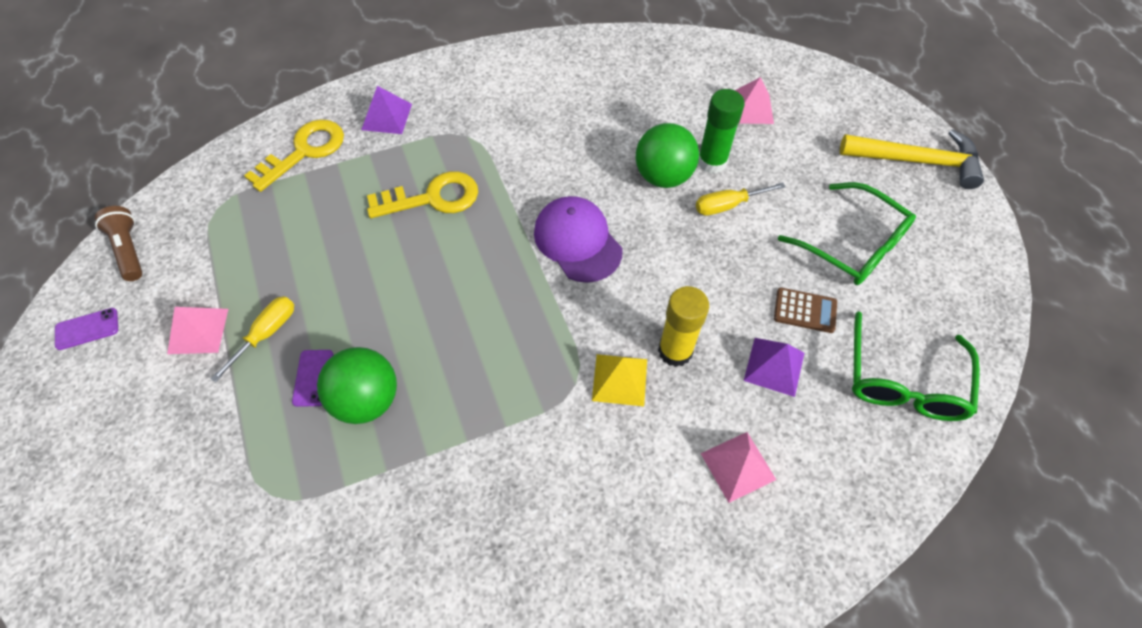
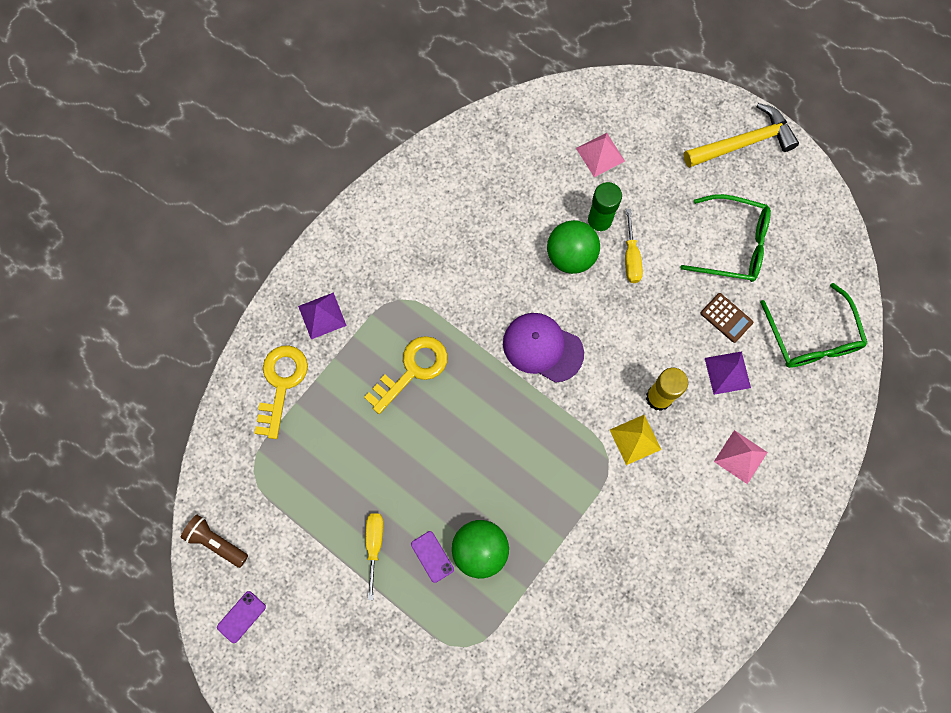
camera: 30 degrees left, 15 degrees up
pink pyramid [167,307,228,354] -> none
yellow screwdriver [696,183,786,216] -> yellow screwdriver turned 45 degrees counterclockwise [625,209,643,283]
brown calculator [774,287,837,333] -> brown calculator turned 60 degrees clockwise [700,293,753,343]

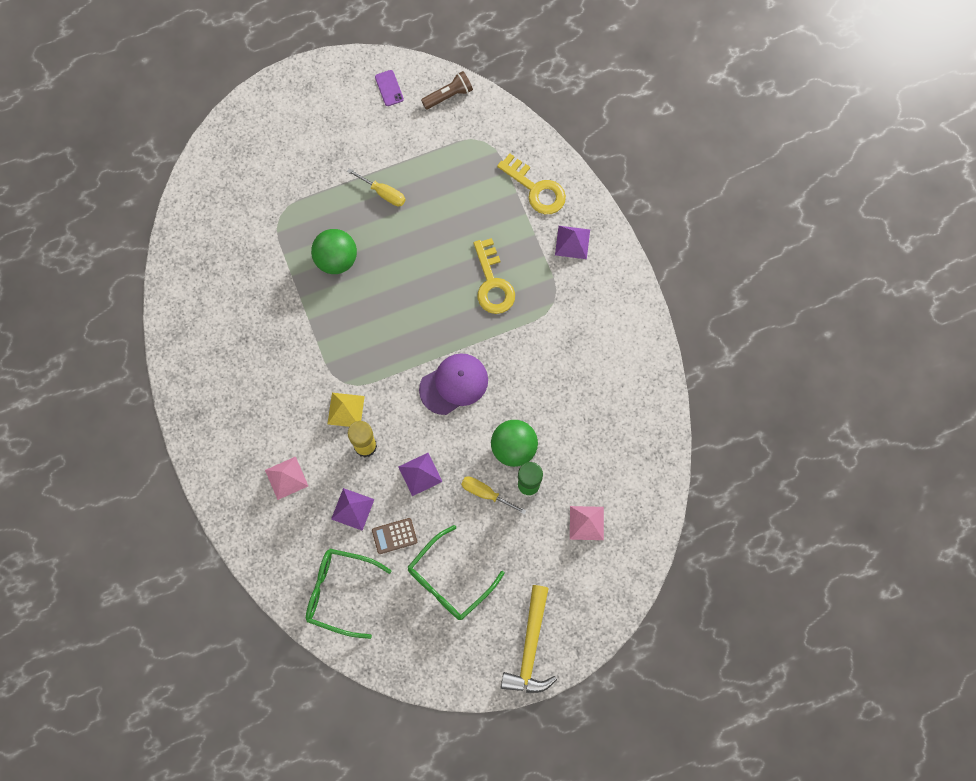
camera: 120 degrees right, 0 degrees up
purple phone [411,531,454,583] -> none
none -> purple pyramid [398,453,442,496]

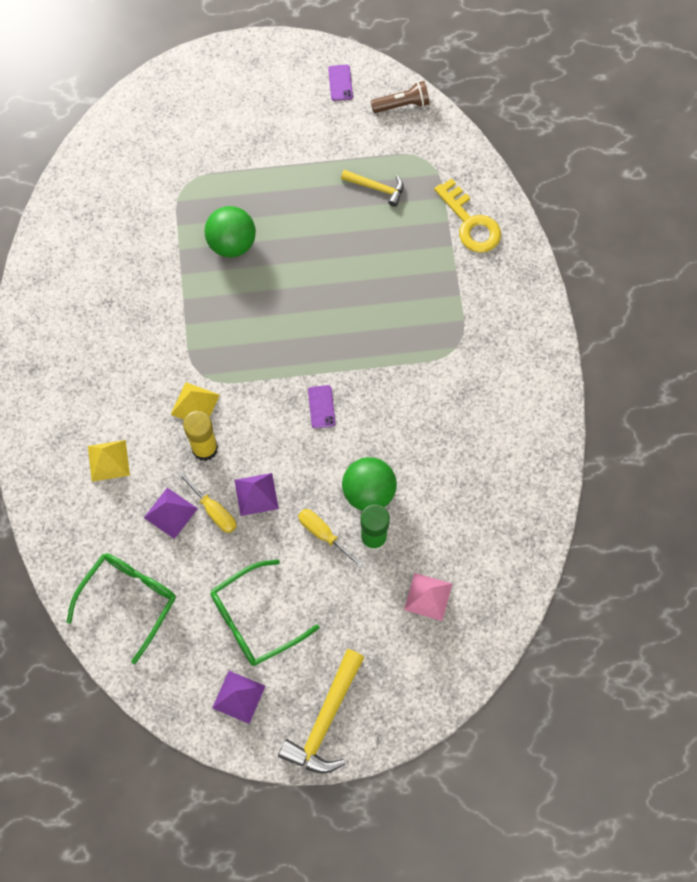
camera: 15 degrees right, 5 degrees down
pink pyramid [265,456,308,500] -> yellow pyramid [88,440,130,482]
green glasses [306,549,391,639] -> green glasses turned 90 degrees clockwise [66,553,176,664]
yellow screwdriver [347,168,405,206] -> yellow screwdriver moved to [178,471,237,533]
brown calculator [372,518,417,554] -> none
purple cap [419,353,488,415] -> purple phone [308,385,336,429]
yellow key [474,238,515,314] -> none
purple pyramid [555,226,590,259] -> purple pyramid moved to [212,671,266,724]
none -> yellow hammer [341,170,404,207]

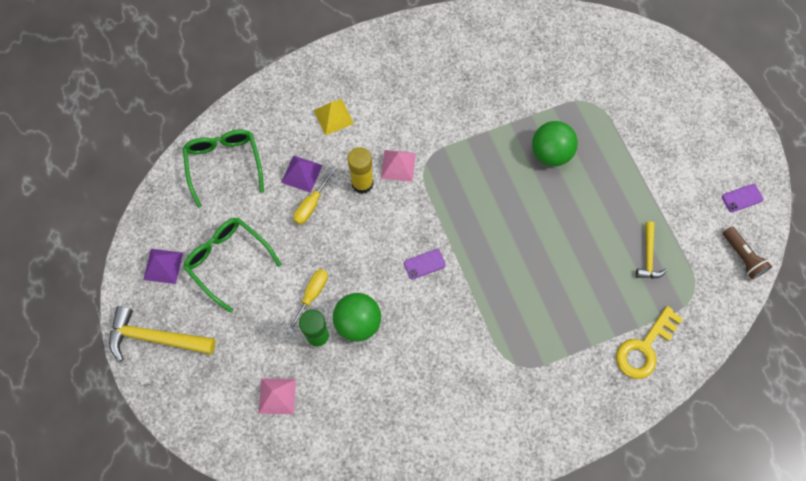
camera: 75 degrees right, 0 degrees up
green glasses [66,553,176,664] -> green glasses turned 120 degrees counterclockwise [183,130,264,207]
yellow pyramid [170,382,220,420] -> pink pyramid [381,150,416,182]
purple pyramid [234,473,279,516] -> none

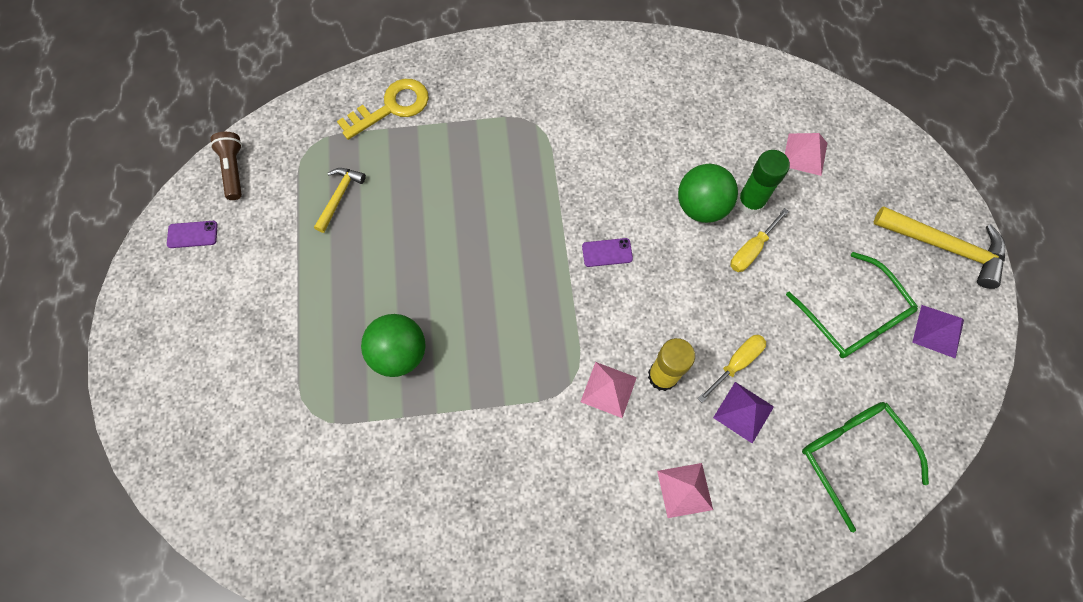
camera: 165 degrees left, 0 degrees up
green glasses [183,130,264,207] -> green glasses turned 150 degrees clockwise [802,402,929,532]
yellow pyramid [313,99,354,136] -> pink pyramid [657,463,713,518]

